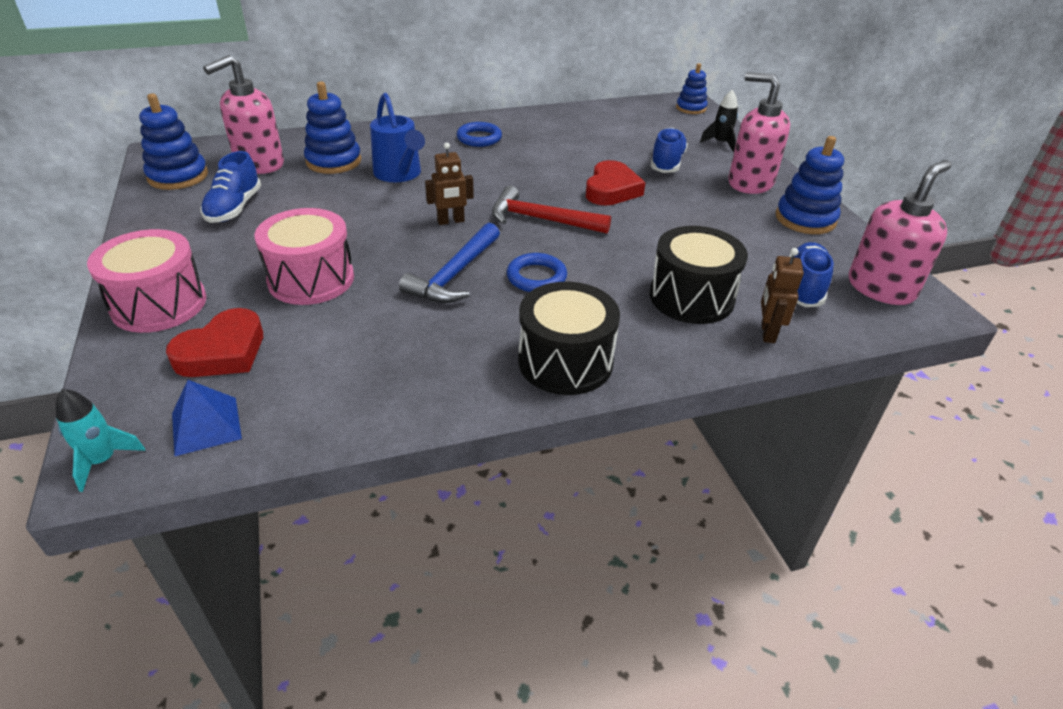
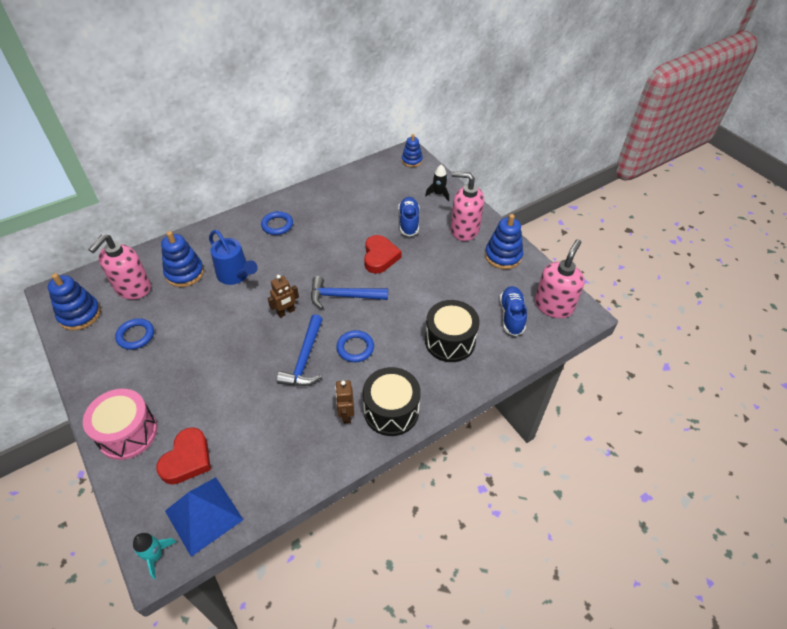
camera: 15 degrees left, 10 degrees up
blue pyramid [172,380,242,457] -> blue pyramid [165,477,243,557], size x1.59
blue shoe [201,151,261,223] -> blue ring [115,318,154,350]
pink drum [255,208,354,305] -> none
red hammer [492,186,611,234] -> blue hammer [311,276,388,309]
brown robot [761,248,804,343] -> brown robot moved to [335,380,354,424]

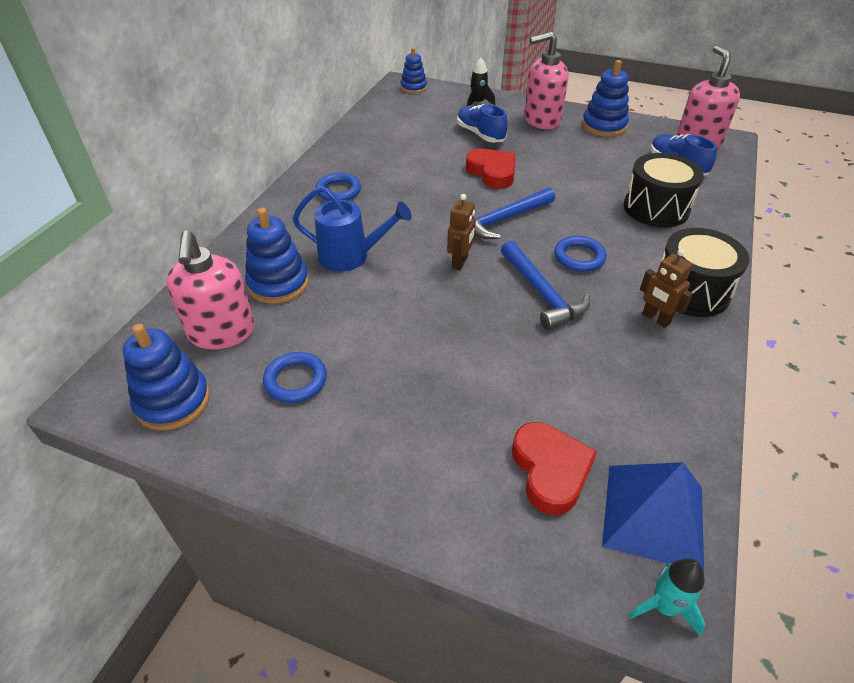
camera: 35 degrees left, 5 degrees down
pink drum [83,389,157,460] -> none

